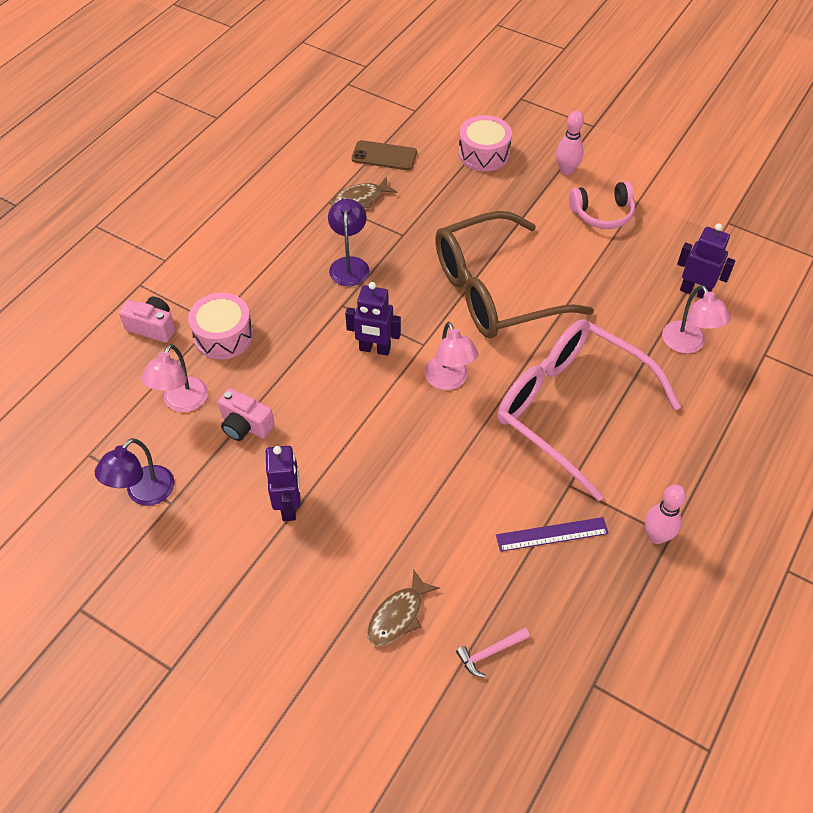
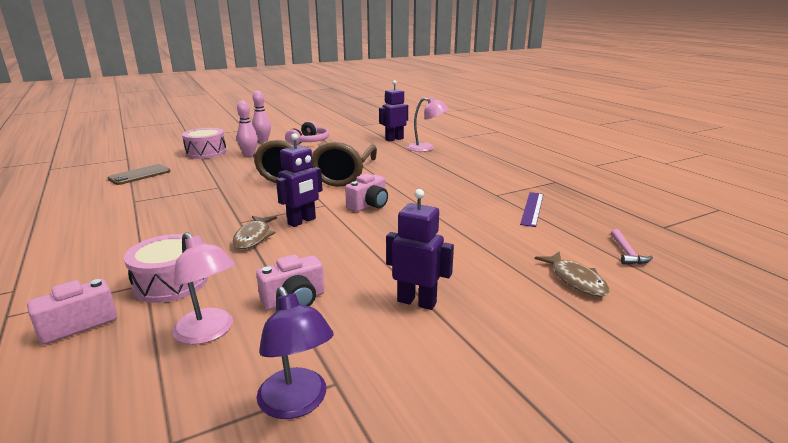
camera: 60 degrees left, 30 degrees down
purple lamp [328,199,369,286] -> none
brown fish [332,177,397,208] -> brown fish moved to [233,216,277,249]
pink lamp [424,322,478,390] -> pink camera [345,174,388,212]
pink glasses [497,320,681,501] -> none
pink bowling pin [645,485,686,544] -> pink bowling pin moved to [237,101,258,157]

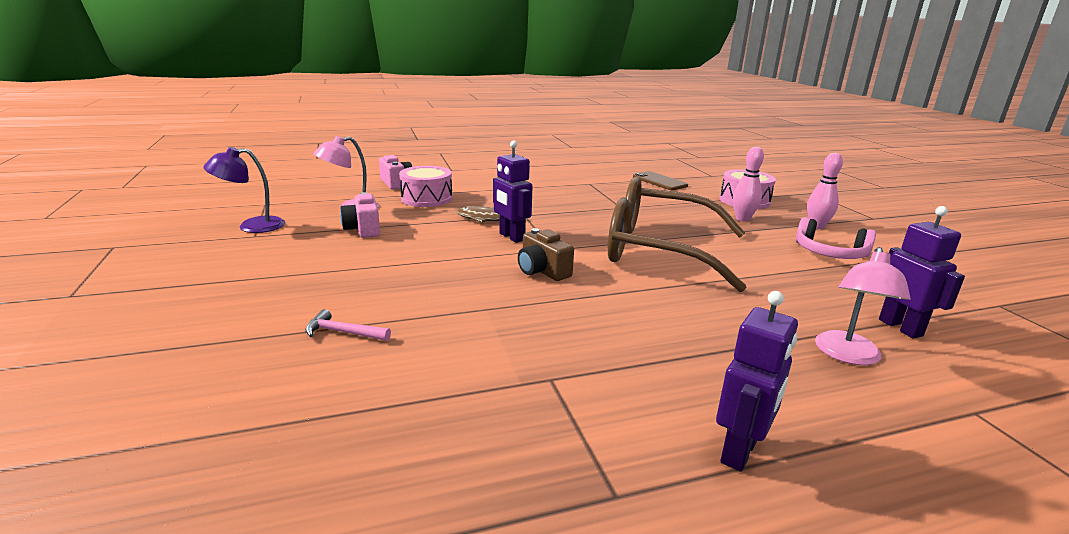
camera: 100 degrees right, 0 degrees up
pink camera [345,174,388,212] -> brown camera [518,228,574,281]
purple robot [386,189,454,310] -> purple robot moved to [716,291,798,472]
purple ruler [520,192,544,227] -> none
brown fish [535,252,610,297] -> none
pink hammer [611,229,653,264] -> pink hammer moved to [305,309,391,341]

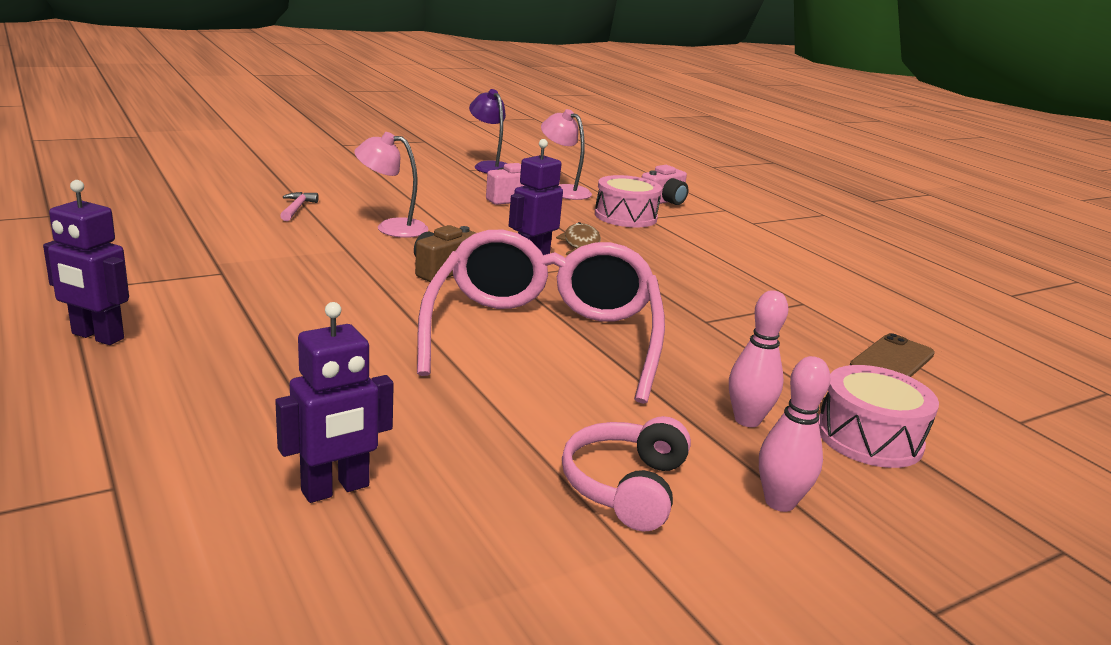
camera: 75 degrees right, 0 degrees up
brown glasses [608,177,747,292] -> pink glasses [417,230,665,404]
pink lamp [815,247,911,365] -> pink lamp moved to [354,132,428,238]

